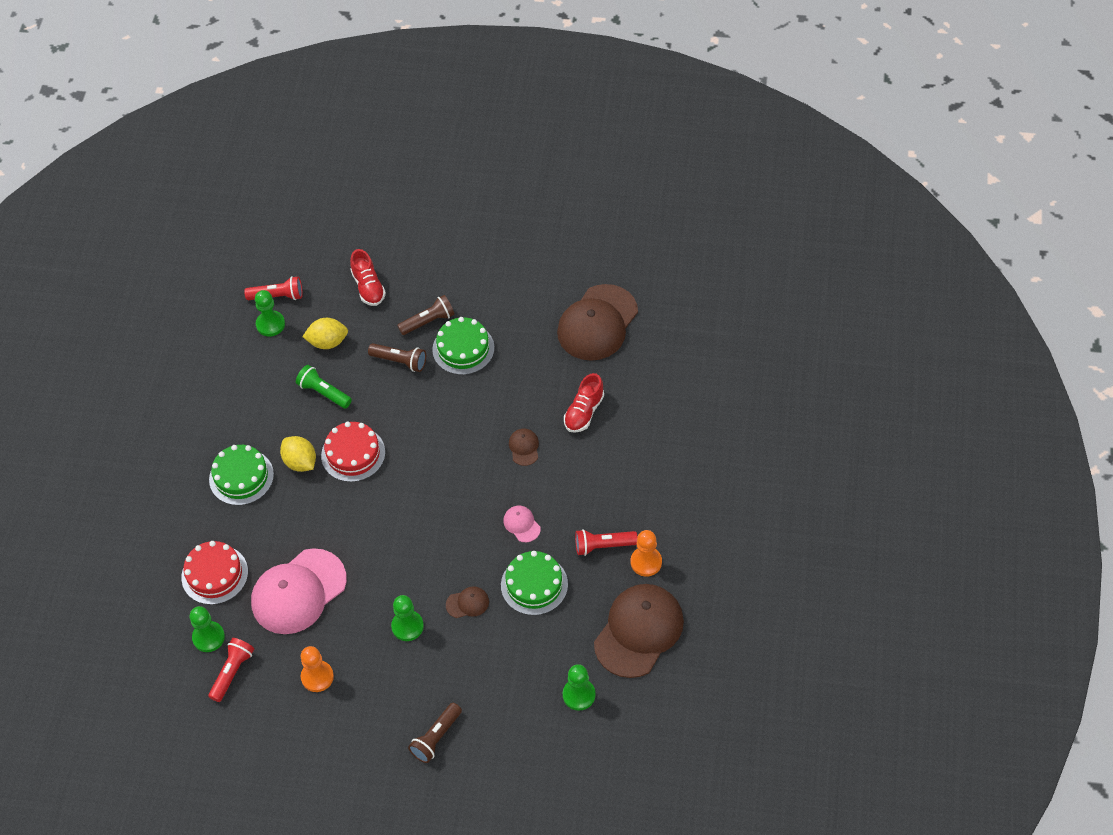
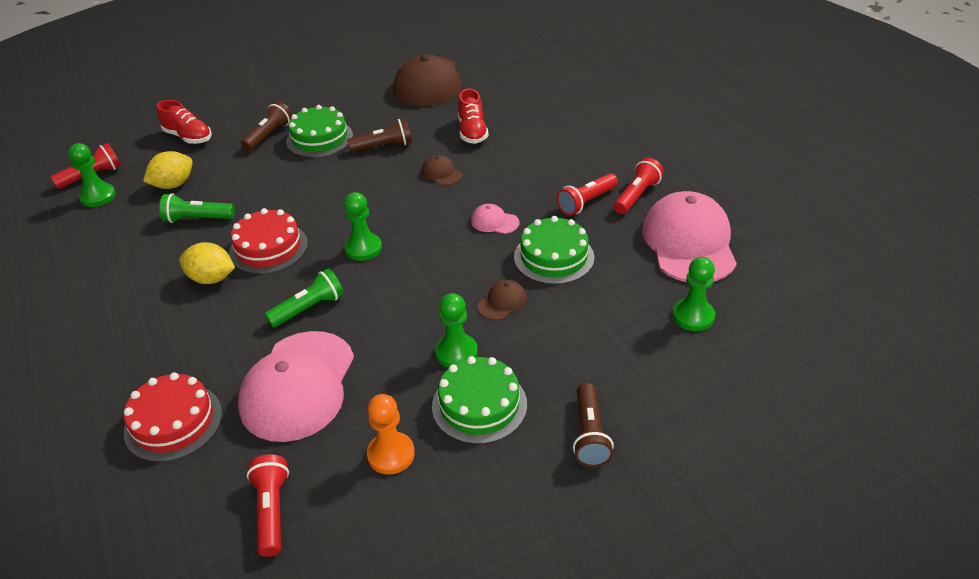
camera: 35 degrees left, 15 degrees down
green pawn [190,606,225,652] -> green pawn moved to [344,192,382,261]
green cake [209,445,274,505] -> green cake moved to [432,356,527,444]
brown flashlight [368,343,426,372] -> brown flashlight moved to [347,118,412,152]
brown cap [594,584,684,678] -> pink cap [642,191,737,282]
orange pawn [631,530,662,577] -> red flashlight [614,158,664,214]
none -> green flashlight [265,268,344,327]

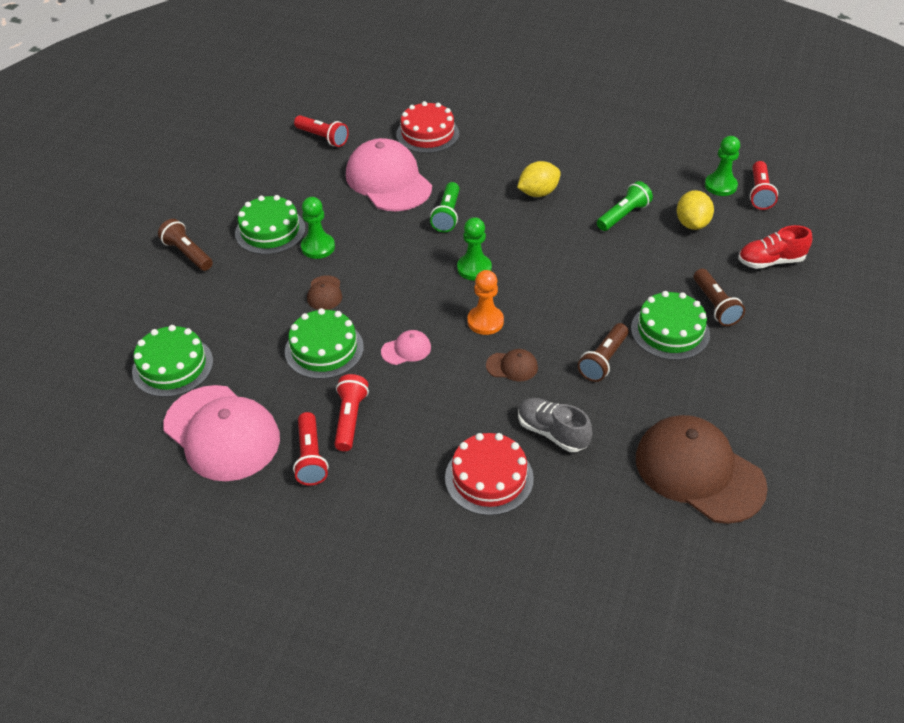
camera: 135 degrees right, 5 degrees up
red cake [229,208,308,274] -> red cake moved to [445,433,534,516]
orange pawn [367,394,415,474] -> orange pawn moved to [468,270,504,335]
red shoe [458,89,489,144] -> grey shoe [518,398,593,452]
green pawn [673,257,715,331] -> green cake [132,325,213,397]

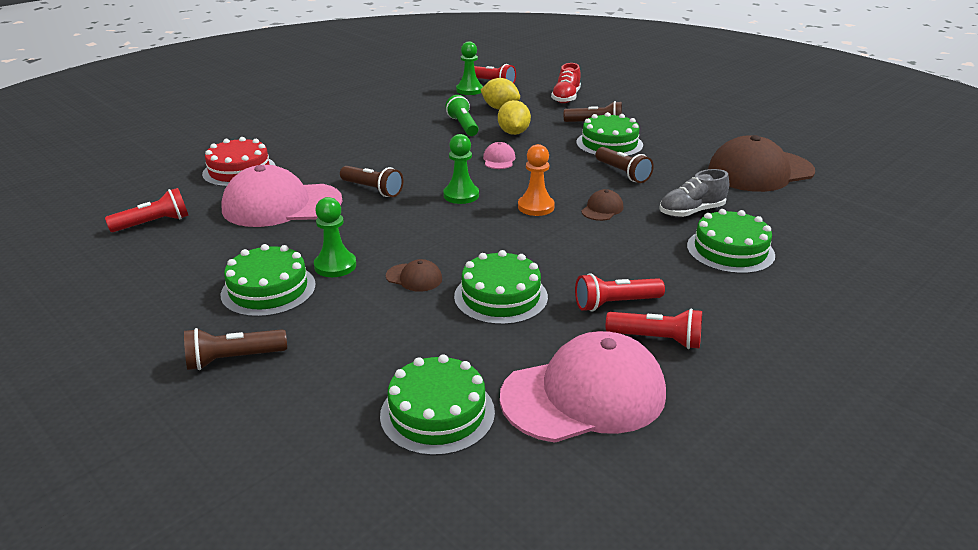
camera: 65 degrees left, 15 degrees down
red flashlight [334,374,369,451] -> red flashlight turned 45 degrees counterclockwise [575,273,665,312]
pink cap [381,330,431,365] -> pink cap moved to [483,142,515,169]
green flashlight [430,182,460,232] -> brown flashlight [340,166,404,197]
red cake [445,433,534,516] -> green cake [687,209,775,274]
yellow lemon [517,161,561,197] -> yellow lemon moved to [498,100,531,135]

